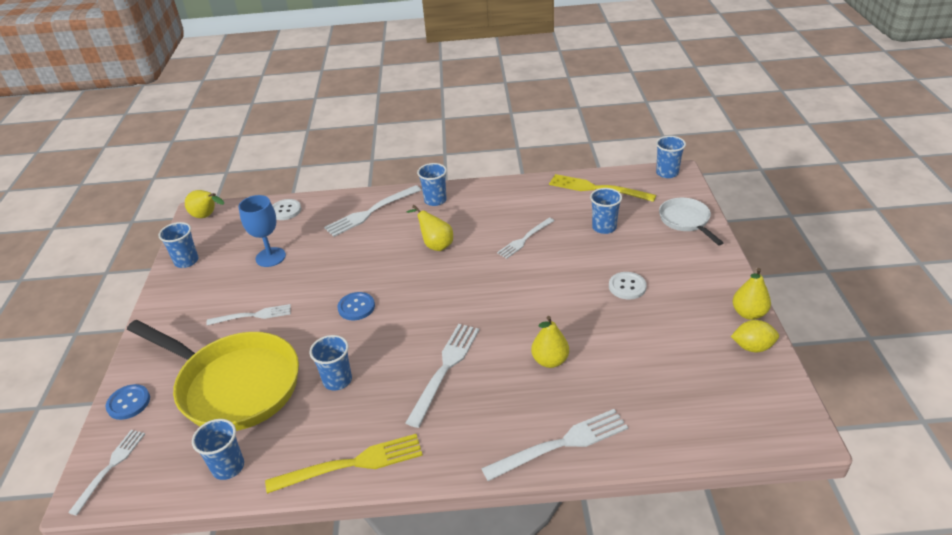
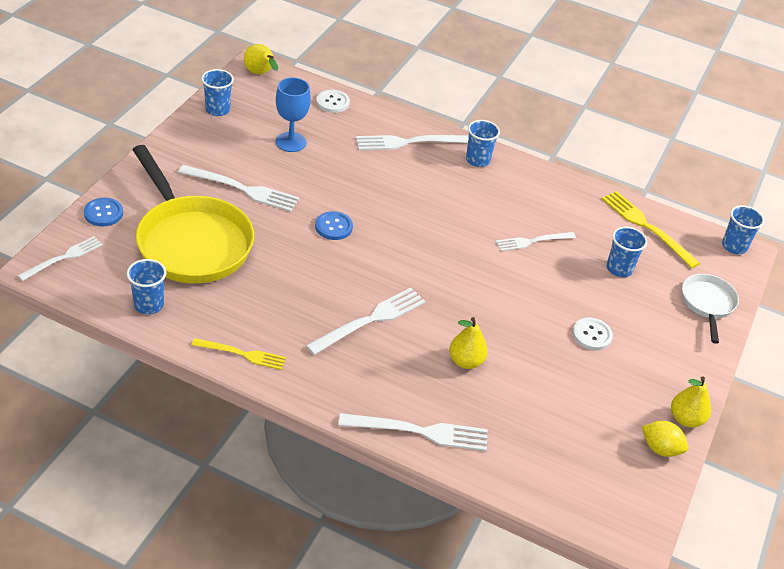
camera: 20 degrees right, 5 degrees up
white fork [206,304,291,325] -> white fork [178,165,299,212], size x1.52
yellow fork [265,434,423,494] -> yellow fork [192,338,286,370], size x0.66
blue cup [310,335,352,391] -> none
yellow pear [407,205,453,251] -> none

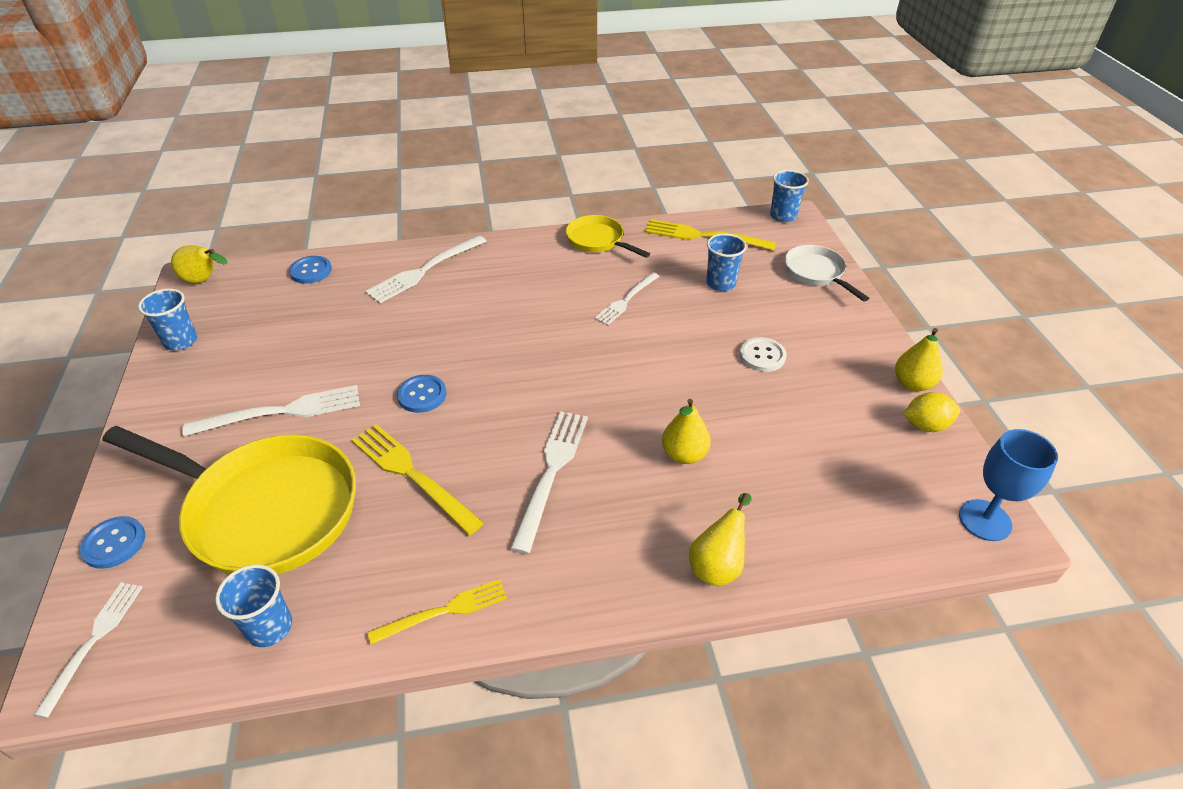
camera: 30 degrees left, 0 degrees up
blue goblet [276,77,311,152] -> blue goblet moved to [959,429,1058,541]
white button [316,90,350,113] -> blue button [289,256,332,283]
white fork [338,413,488,451] -> yellow pear [689,493,752,586]
blue cup [466,120,500,167] -> none
none -> yellow fork [352,424,484,535]
none -> yellow pan [566,215,650,258]

